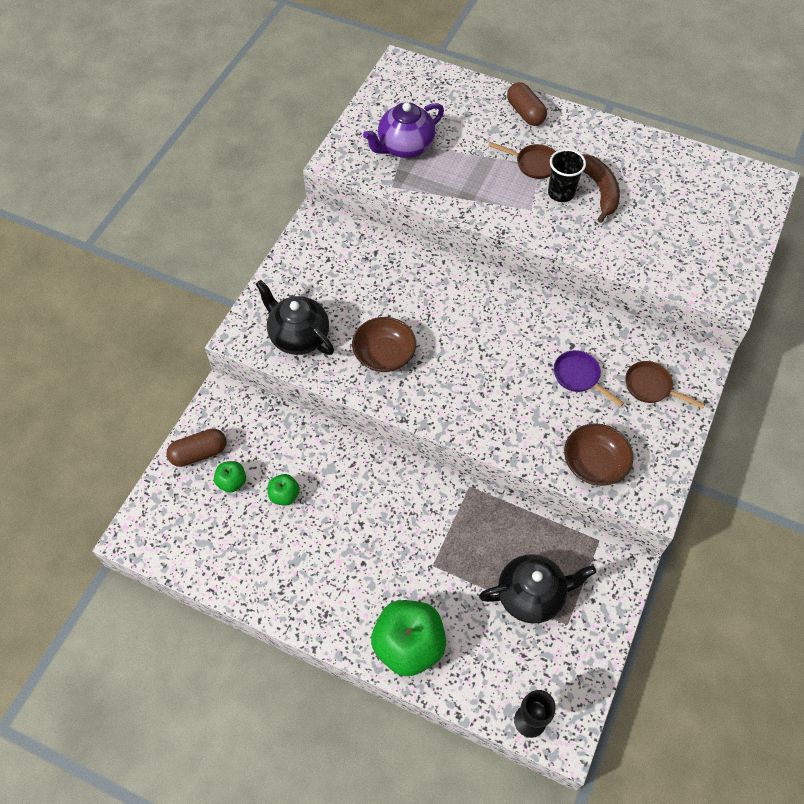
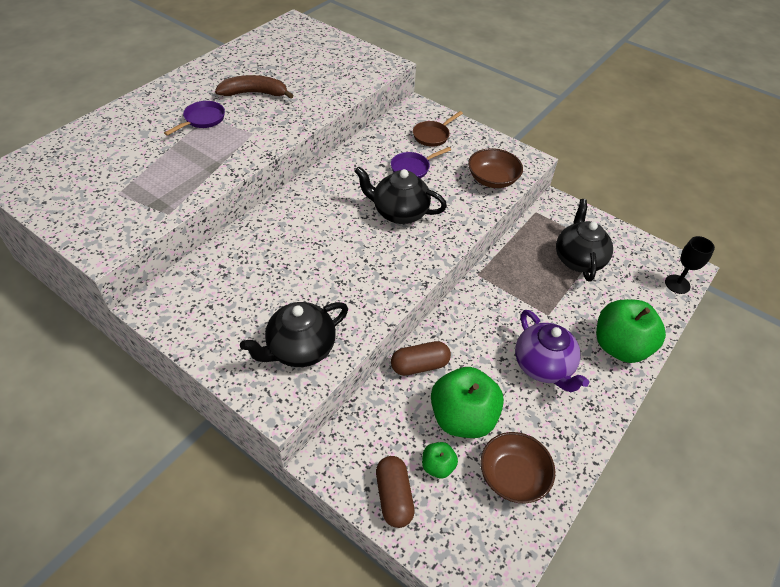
camera: 80 degrees left, 10 degrees down
green apple [268,474,300,506] -> green apple [431,367,504,438], size x2.09
brown bowl [352,317,416,372] -> brown bowl moved to [480,432,555,503]
purple teapot [363,102,444,158] -> purple teapot moved to [515,310,589,392]
brown pan [488,142,556,179] -> purple pan [164,101,225,136]
brown capsule [507,82,547,126] -> brown capsule moved to [391,341,451,376]
black cup [548,149,586,202] -> none
none -> black teapot [354,166,447,224]

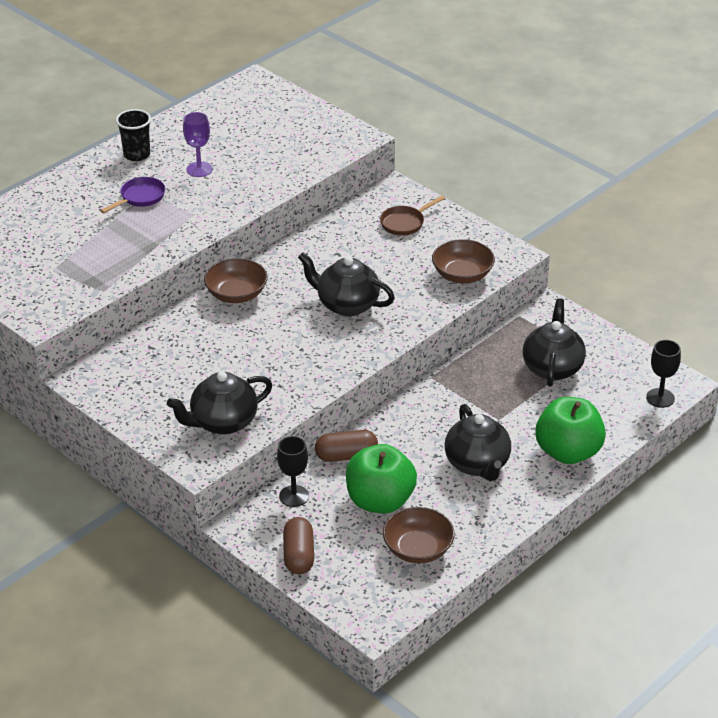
camera: 10 degrees right, 10 degrees down
brown banana [215,75,294,99] -> purple goblet [183,112,212,177]
purple pan [391,147,451,178] -> none
green apple [422,442,458,478] -> none
purple teapot [515,310,589,392] -> black teapot [445,404,511,481]
none -> black cup [116,109,151,161]
none -> brown bowl [204,258,268,303]
none -> black goblet [277,436,309,507]

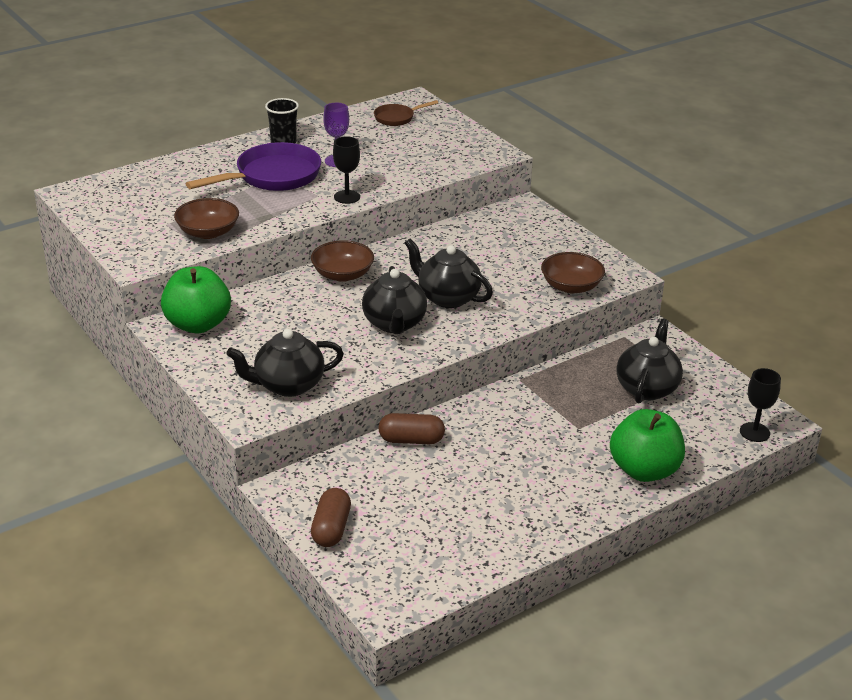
camera: 10 degrees right, 5 degrees down
purple pan [100,177,165,213] -> purple pan [185,142,321,191], size x1.94
black goblet [277,436,309,507] -> black goblet moved to [333,136,360,204]
green apple [346,444,417,514] -> green apple moved to [161,266,231,333]
brown pan [380,196,445,236] -> brown pan moved to [374,100,438,126]
brown bowl [383,507,455,563] -> brown bowl moved to [174,198,239,239]
black teapot [445,404,511,481] -> black teapot moved to [362,266,427,334]

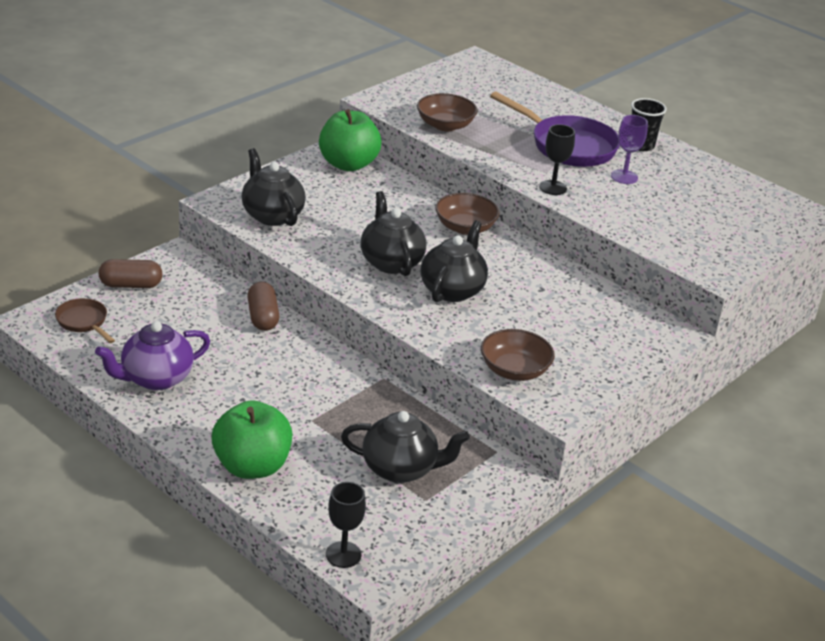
camera: 75 degrees right, 0 degrees up
black teapot [362,266,427,334] -> black teapot turned 90 degrees clockwise [360,191,426,276]
brown pan [374,100,438,126] -> brown pan moved to [55,298,115,343]
none -> purple teapot [95,321,210,390]

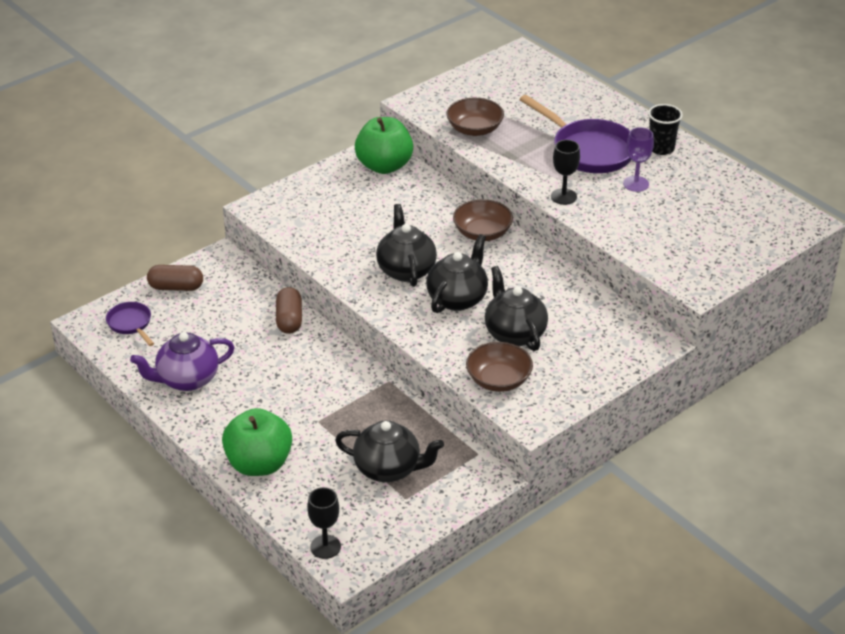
camera: 10 degrees right, 5 degrees up
brown pan [55,298,115,343] -> purple pan [106,302,154,346]
black teapot [242,148,306,226] -> black teapot moved to [485,266,548,351]

